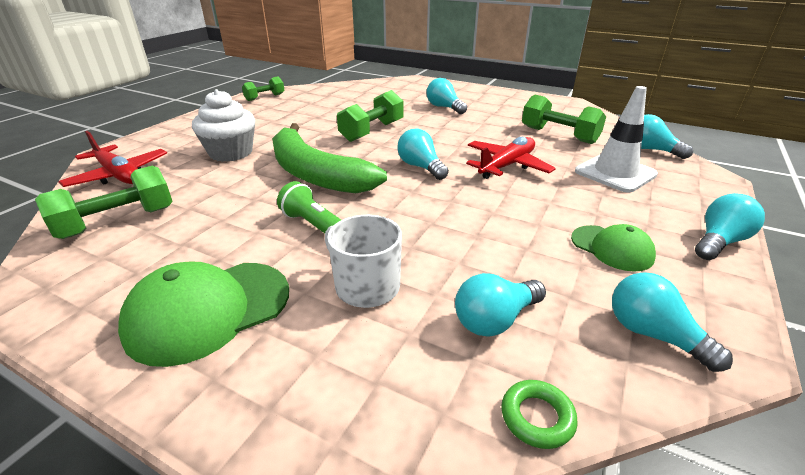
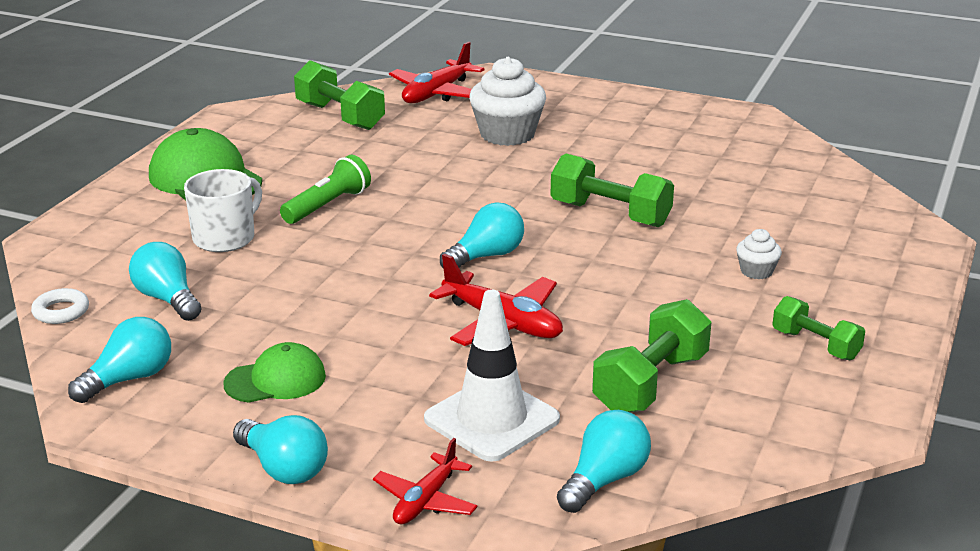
camera: 85 degrees right, 5 degrees down
green dumbbell [242,77,284,101] -> green dumbbell moved to [772,296,865,360]
green banana [272,123,387,193] -> none
turquoise light bulb [426,78,467,114] -> white cupcake [736,229,782,279]
green ring [501,380,578,449] -> white ring [31,288,89,324]
green cap [571,224,656,272] -> green cap turned 150 degrees counterclockwise [223,342,326,403]
none -> red plane [373,438,478,524]

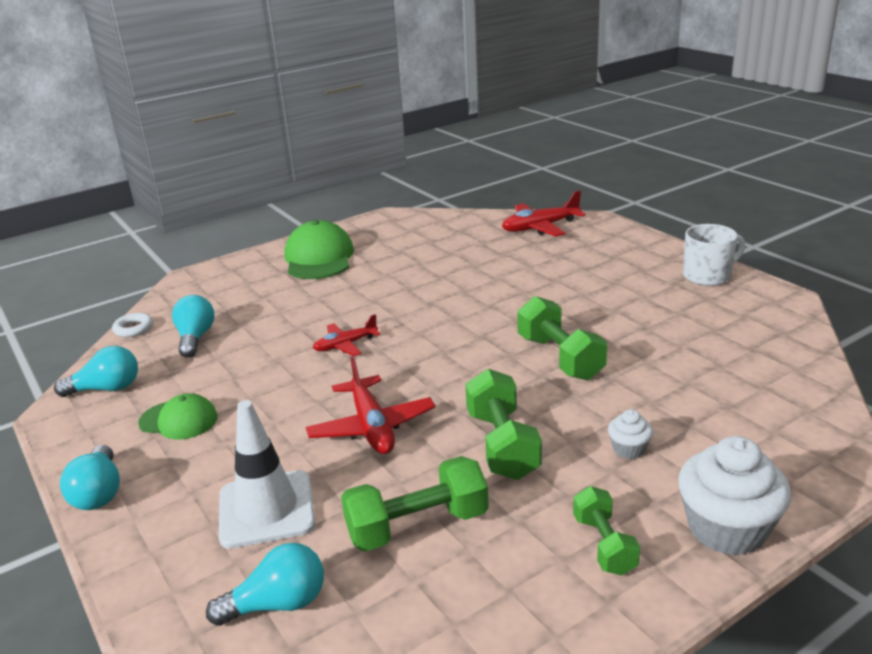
camera: 35 degrees right, 0 degrees up
white mug [184,169,262,252] -> white mug moved to [683,224,745,286]
green flashlight [280,155,371,224] -> none
green dumbbell [294,60,385,130] -> green dumbbell moved to [465,369,542,480]
red plane [373,438,478,524] -> red plane moved to [313,314,380,356]
turquoise light bulb [440,202,524,269] -> none
white cupcake [469,57,546,146] -> white cupcake moved to [678,436,791,556]

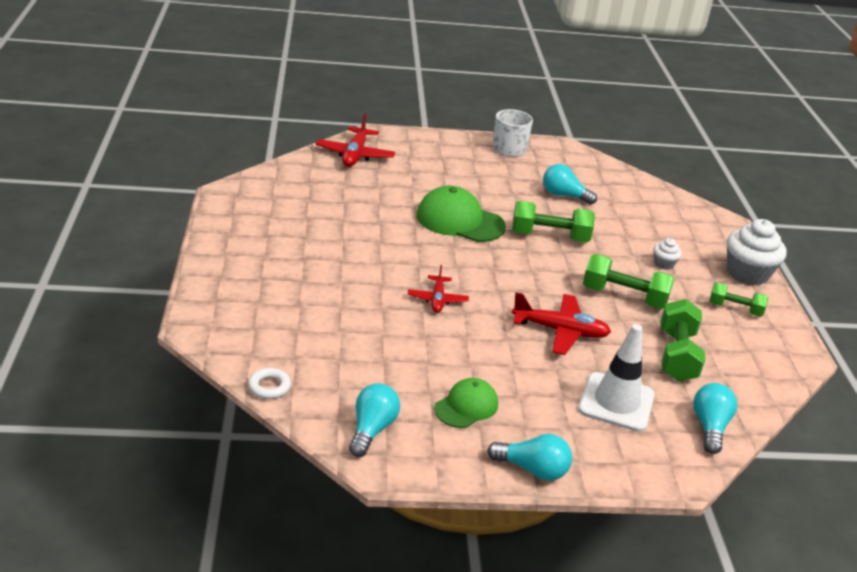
camera: 65 degrees left, 5 degrees up
turquoise light bulb [172,295,215,358] -> turquoise light bulb moved to [543,164,597,205]
green cap [285,220,354,279] -> green cap moved to [416,186,506,242]

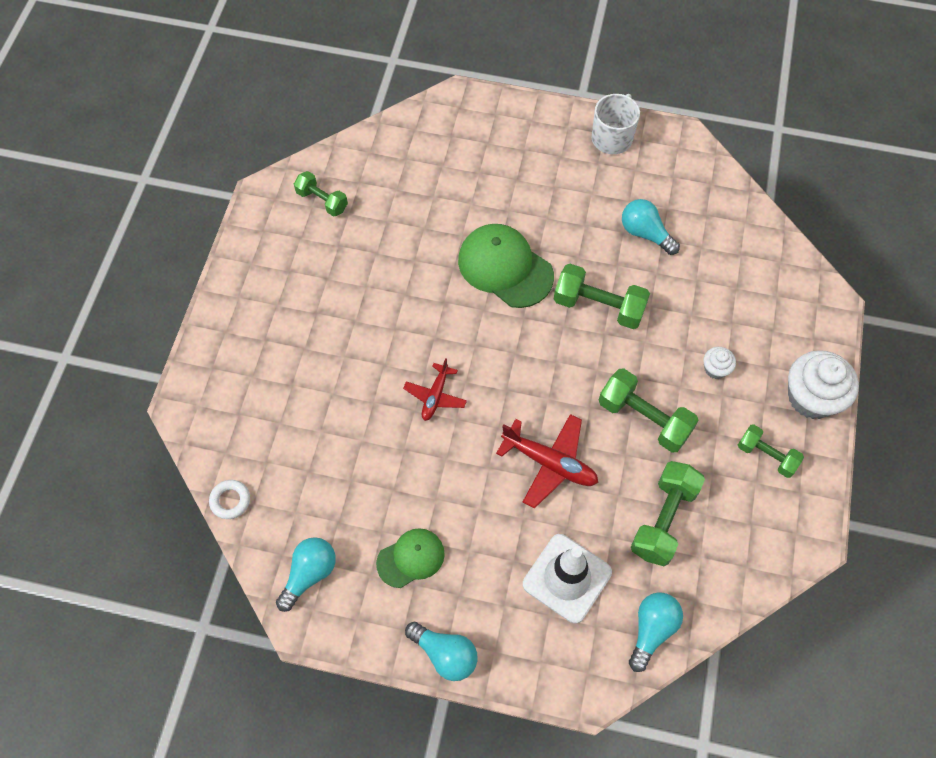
camera: 20 degrees right, 30 degrees up
red plane [316,113,395,167] -> none
none -> green dumbbell [294,171,348,217]

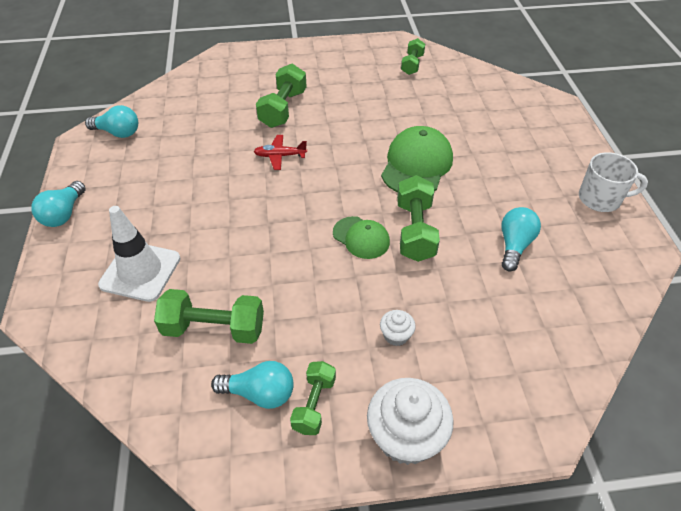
camera: 70 degrees right, 15 degrees down
white ring [209,480,250,519] -> none
green cap [376,528,445,588] -> green cap moved to [333,216,390,259]
red plane [496,414,598,509] -> none
green dumbbell [599,368,699,452] -> green dumbbell moved to [256,64,307,128]
turquoise light bulb [629,592,683,672] -> turquoise light bulb moved to [211,361,294,409]

